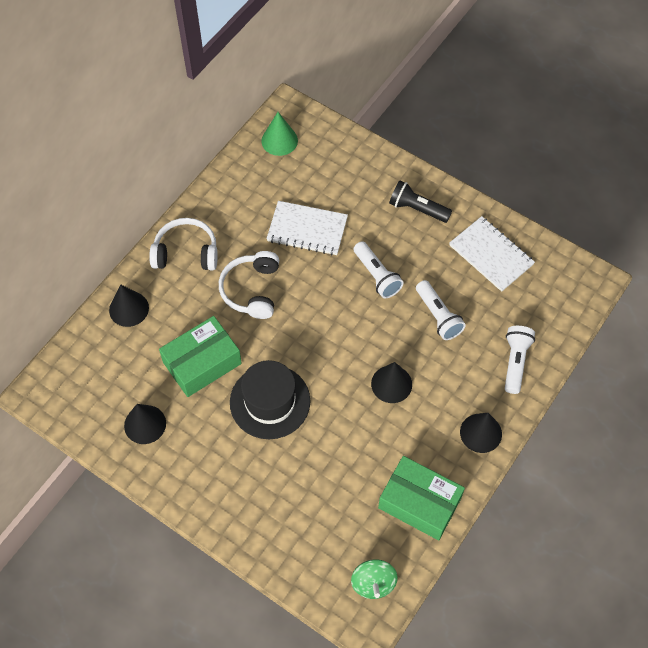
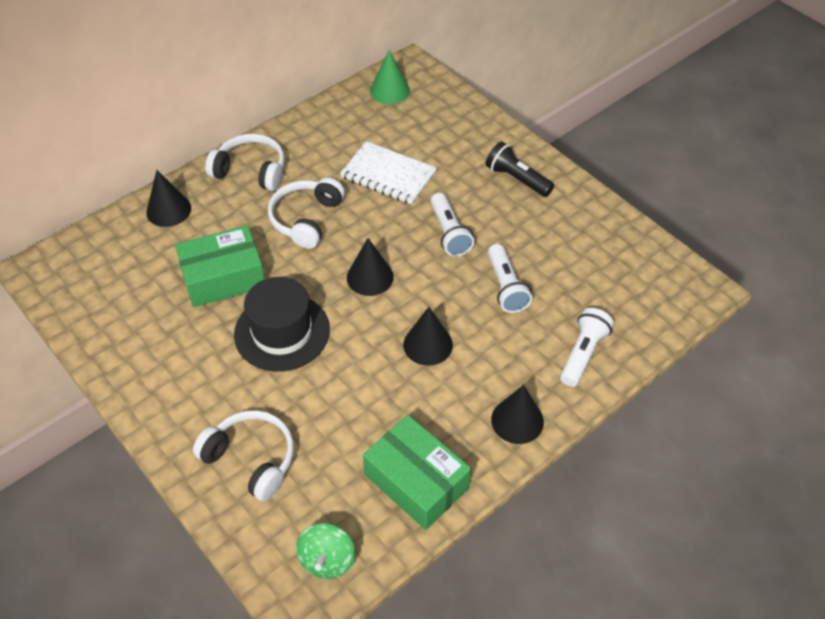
camera: 15 degrees right, 10 degrees down
black cone [124,404,166,444] -> black cone moved to [347,238,394,296]
white notebook [449,216,535,292] -> none
none -> white headphones [193,410,294,501]

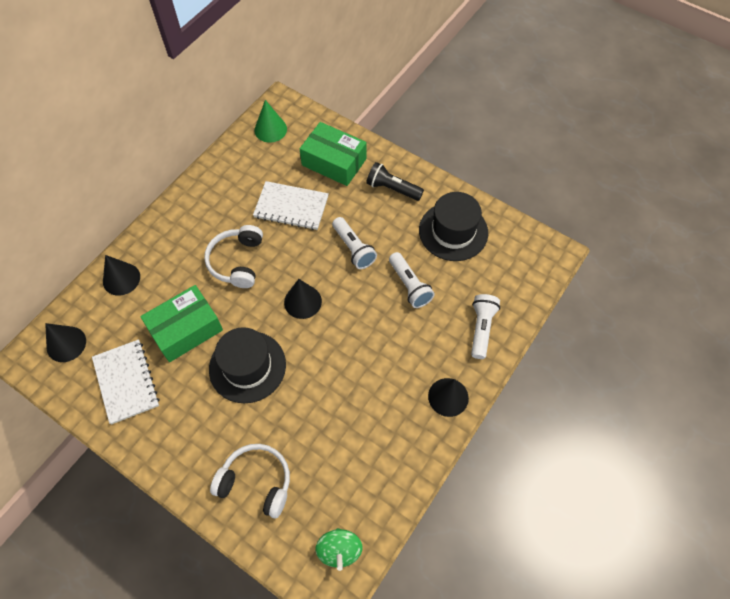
camera: 15 degrees left, 10 degrees up
white headphones [205,133,285,191] -> none
green box [363,415,472,530] -> green box moved to [300,122,367,186]
black cone [403,307,453,365] -> black cone moved to [45,323,86,362]
none -> white notebook [92,339,159,425]
none -> black hat [419,192,488,261]

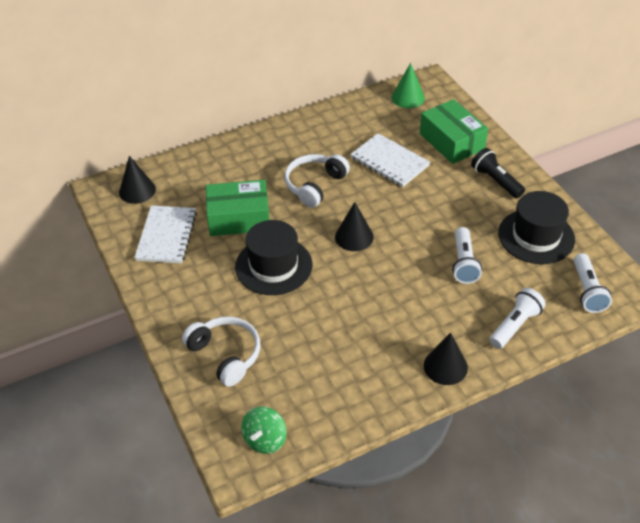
camera: 30 degrees right, 15 degrees down
black cone [103,255,140,296] -> none
white flashlight [332,217,377,269] -> white flashlight moved to [574,253,612,313]

